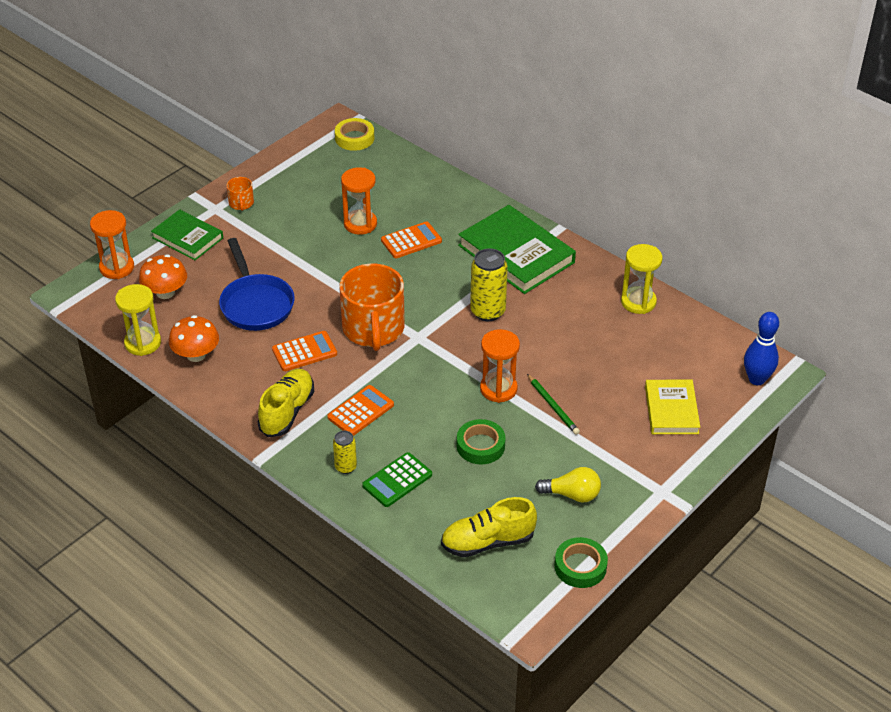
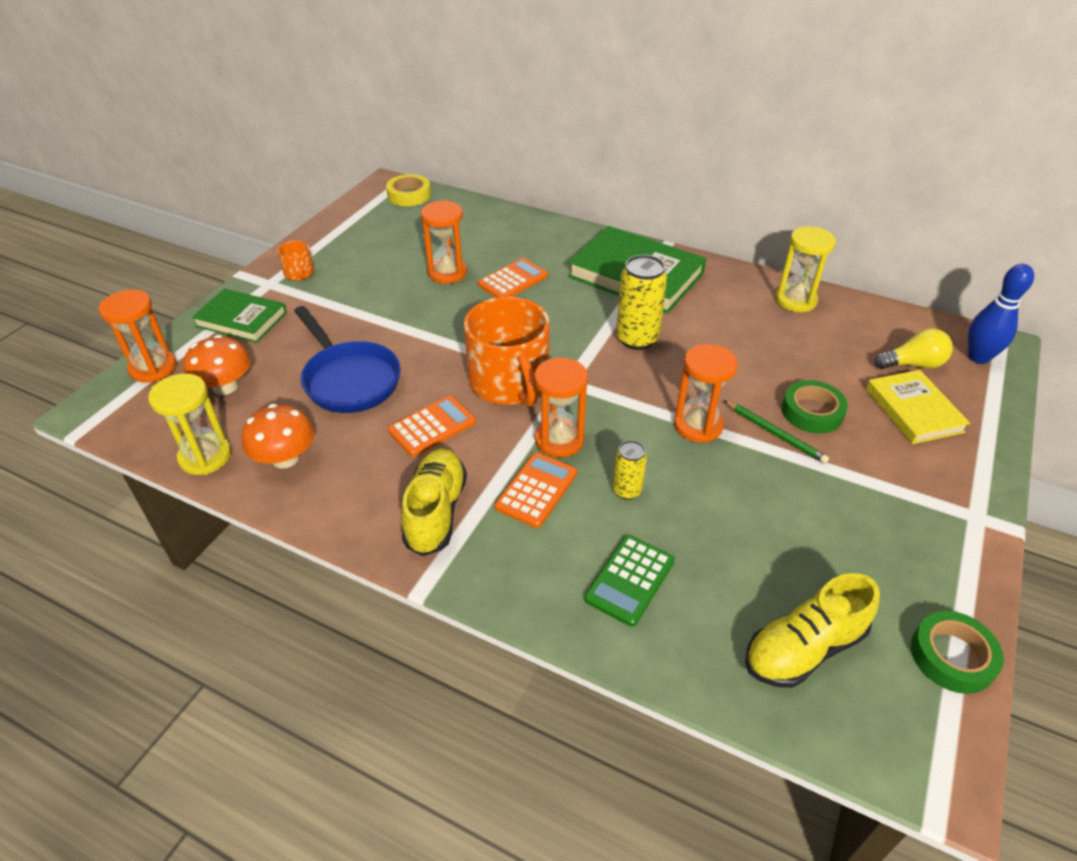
camera: 15 degrees left, 0 degrees up
yellow can [333,431,357,474] -> yellow can moved to [612,440,647,500]
green tape [457,419,506,464] -> green tape moved to [782,380,848,433]
yellow light bulb [535,467,601,503] -> yellow light bulb moved to [874,328,953,369]
none -> orange hourglass [534,357,588,457]

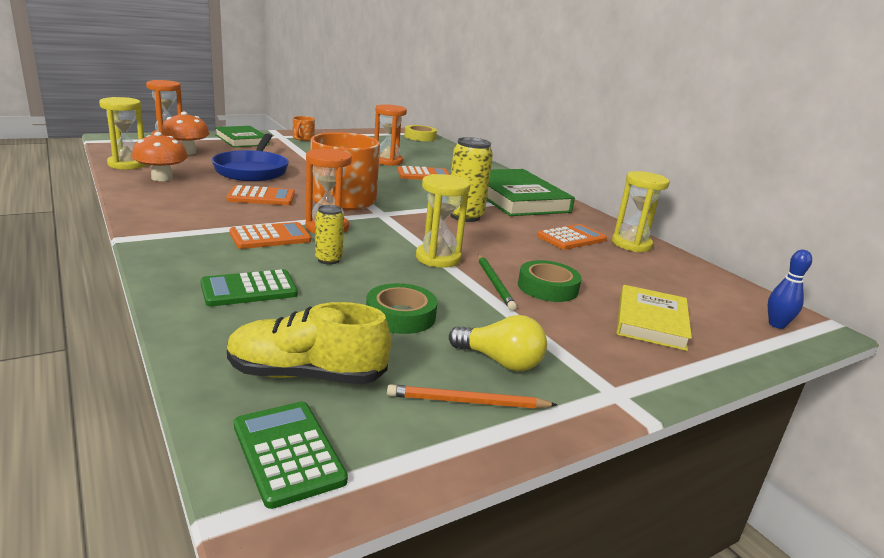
camera: 30 degrees right, 20 degrees down
yellow shoe [401,448,467,556] -> none
orange hourglass [674,344,738,443] -> yellow hourglass [416,174,470,268]
yellow light bulb [874,328,953,369] -> yellow light bulb moved to [449,315,547,371]
green tape [911,611,1004,694] -> green tape moved to [366,283,438,334]
blue bowling pin [968,264,1034,364] -> blue bowling pin [768,250,812,329], size x0.67
none -> green calculator [234,402,348,509]
none -> orange pencil [387,384,557,409]
none -> orange calculator [537,224,607,250]

